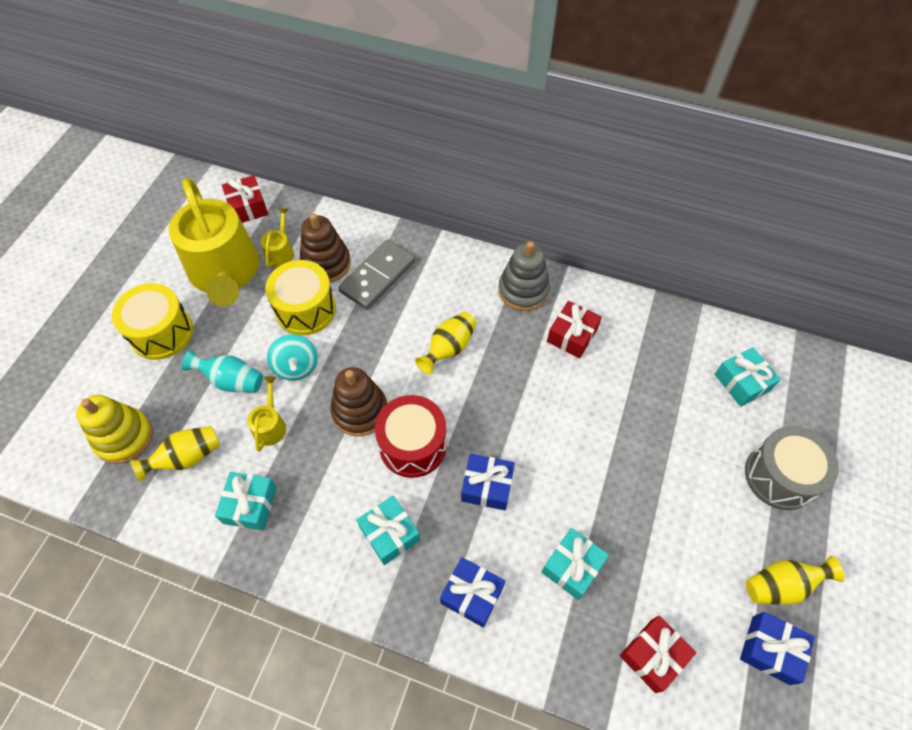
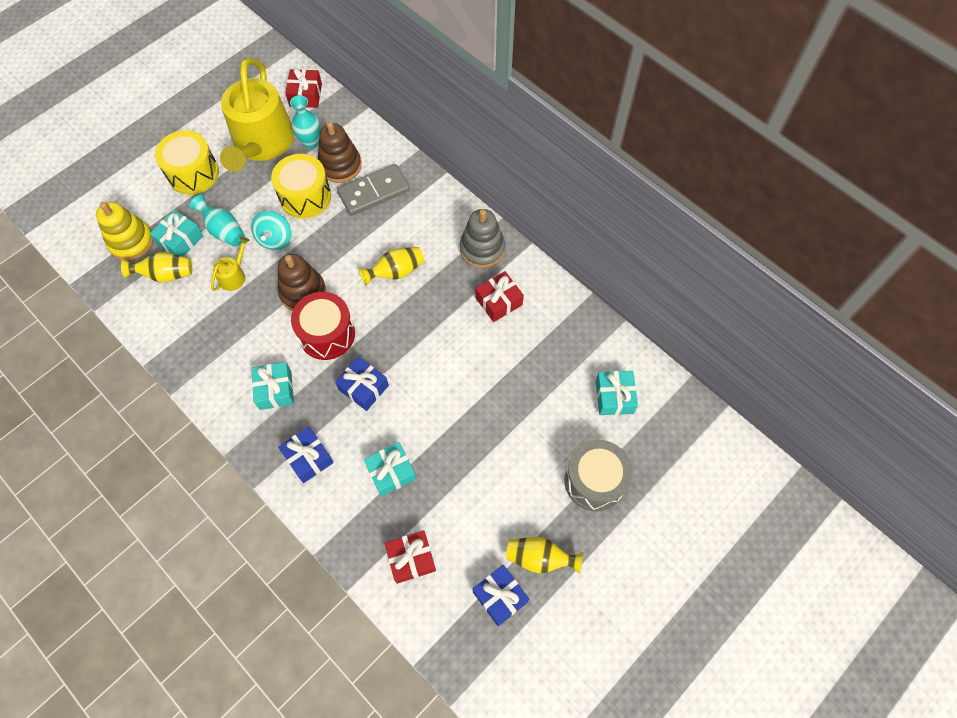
camera: 25 degrees right, 5 degrees up
turquoise gift [215,472,277,531] -> turquoise gift moved to [150,210,203,257]
yellow watering can [261,208,294,267] -> turquoise vase [290,95,321,149]

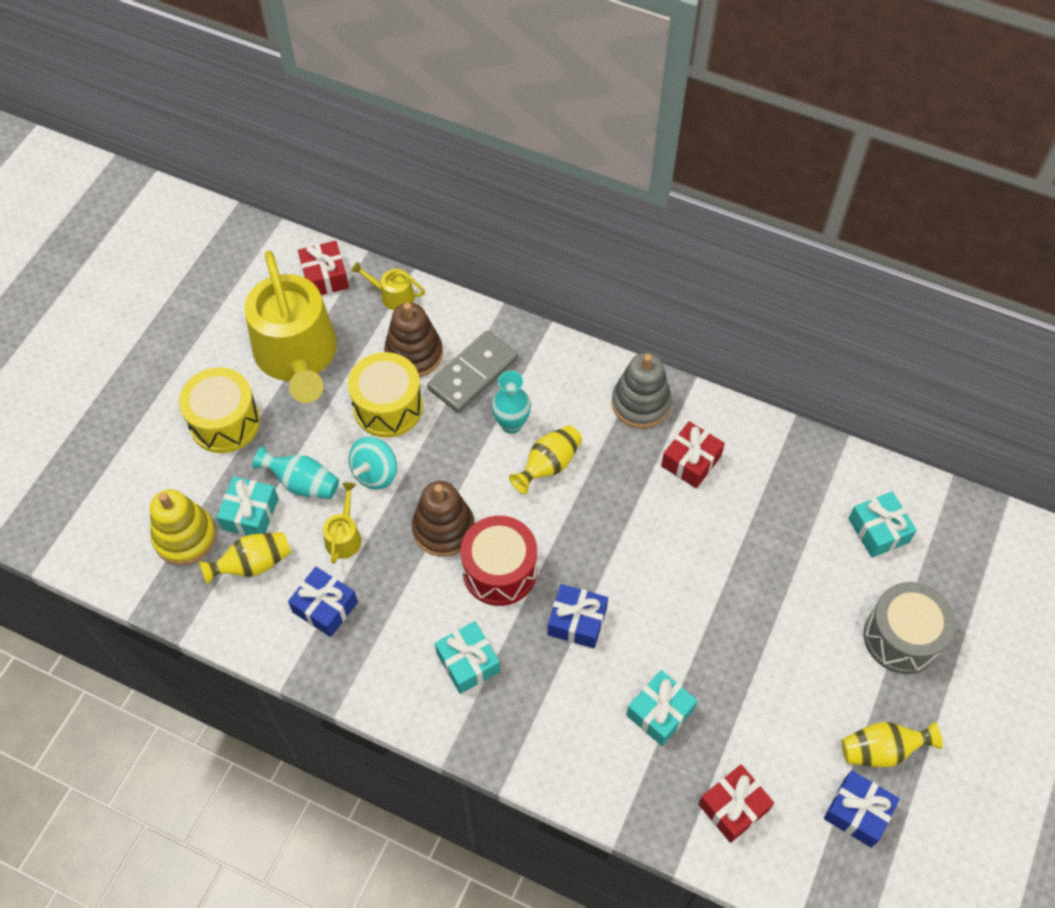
camera: 20 degrees left, 5 degrees down
turquoise spinning top [251,211,291,250] -> turquoise spinning top turned 45 degrees clockwise [349,437,397,490]
blue gift [278,426,334,483] -> blue gift moved to [288,567,358,637]
turquoise vase [290,95,321,149] -> turquoise vase moved to [492,371,531,434]
none -> yellow watering can [351,262,425,310]

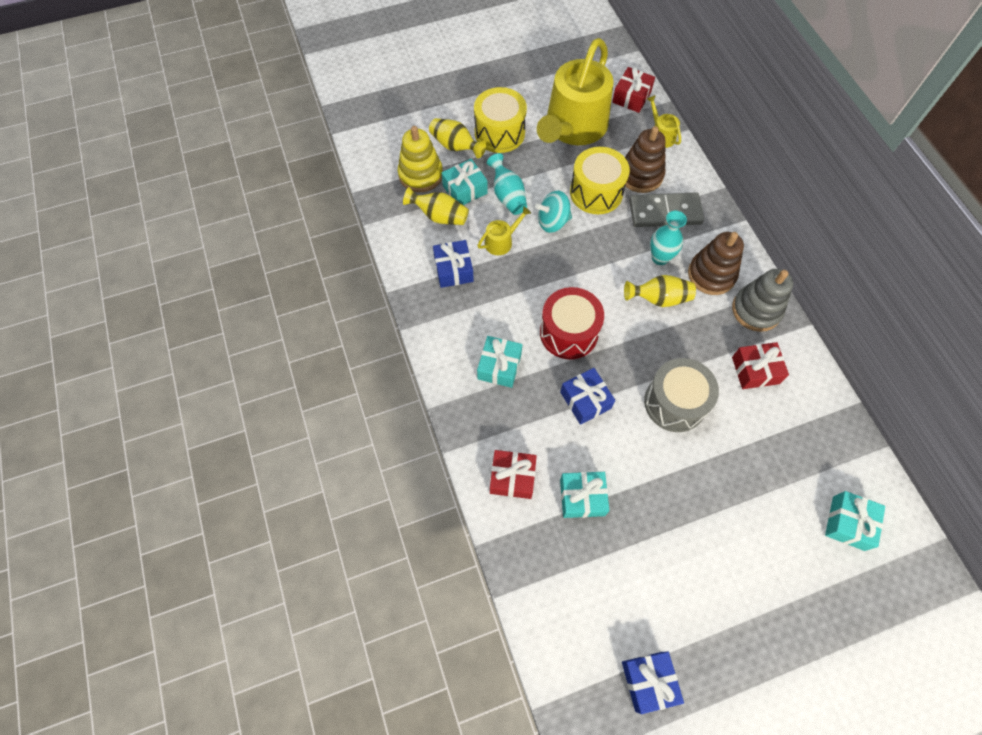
camera: 45 degrees right, 5 degrees up
brown stacking toy [412,481,475,557] -> brown stacking toy moved to [688,232,744,295]
red gift [698,764,774,843] -> red gift moved to [490,450,537,499]
yellow vase [841,722,943,768] -> yellow vase moved to [429,118,487,158]
grey drum [864,582,956,674] -> grey drum moved to [644,358,719,432]

